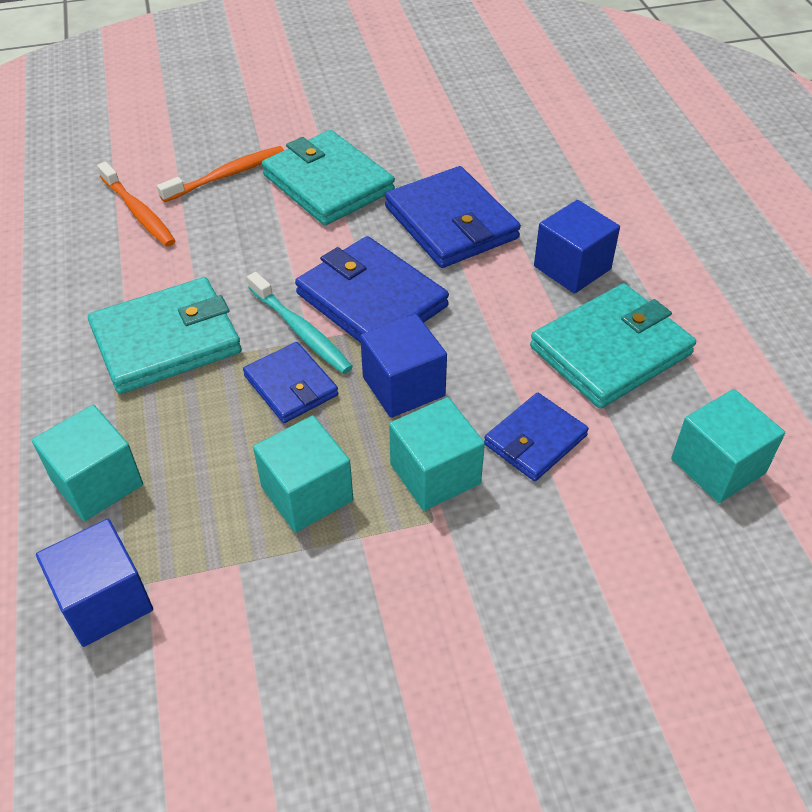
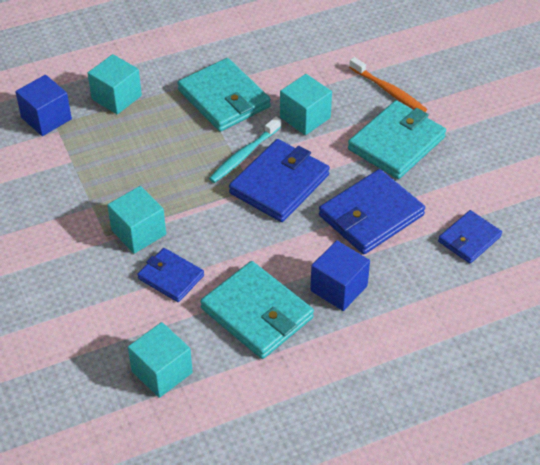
camera: 80 degrees right, 0 degrees up
orange toothbrush [97,162,176,247] -> none
blue wallet [243,342,338,423] -> blue wallet moved to [438,210,502,263]
turquoise cube [253,415,353,533] -> turquoise cube moved to [280,74,332,135]
blue cube [360,314,447,418] -> none

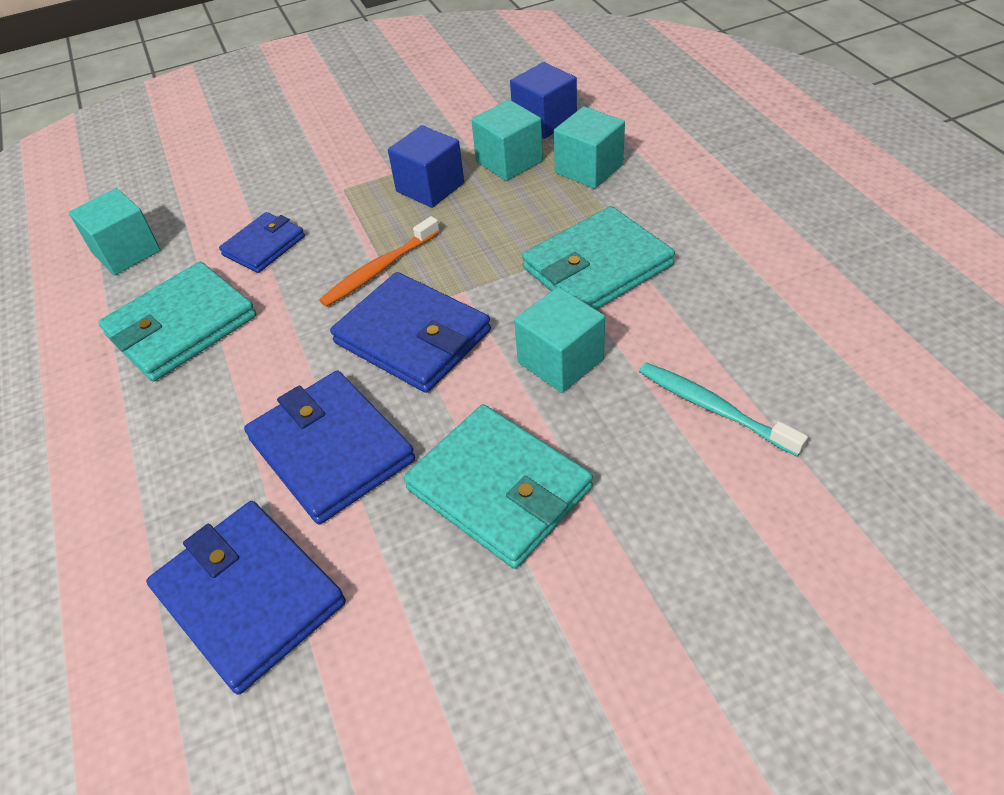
camera: 95 degrees right, 0 degrees up
turquoise cube [107,186,166,254] -> turquoise cube moved to [471,100,543,181]
turquoise toothbrush [209,117,281,183] -> turquoise toothbrush moved to [639,362,808,456]
blue cube [310,240,370,311] -> blue cube moved to [388,125,464,208]
orange toothbrush [349,57,427,112] -> orange toothbrush moved to [319,216,440,307]
blue wallet [438,210,502,263] -> blue wallet [146,501,346,695], size x1.67

